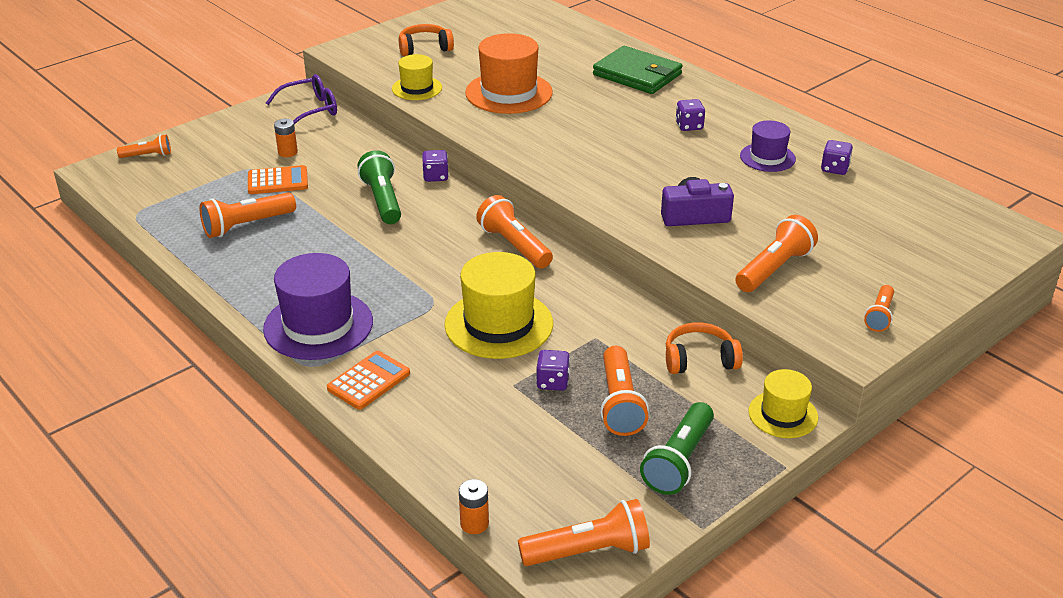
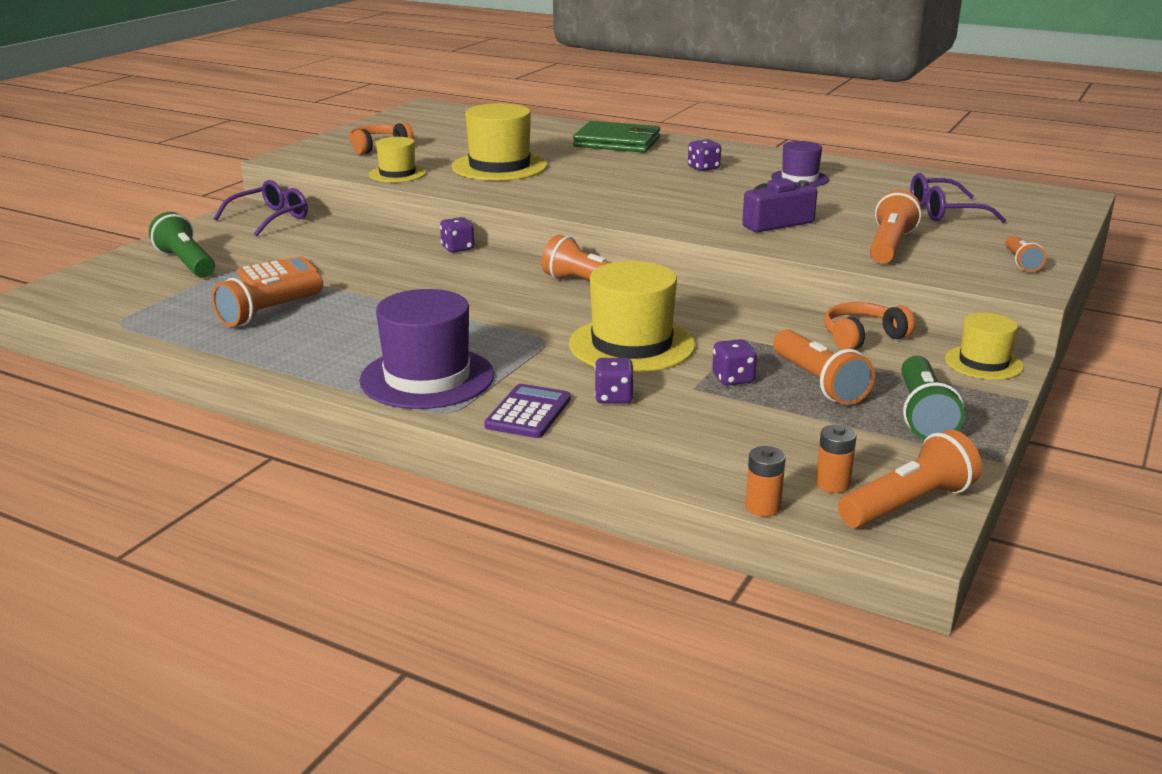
camera: 20 degrees left, 10 degrees down
orange flashlight [117,135,171,158] -> none
orange battery [274,119,298,157] -> orange battery moved to [816,425,857,493]
orange calculator [327,351,410,410] -> purple calculator [485,384,571,438]
green flashlight [358,150,401,224] -> green flashlight moved to [149,212,215,278]
orange hat [465,33,553,114] -> yellow hat [452,103,548,181]
purple dice [821,140,853,175] -> purple dice moved to [595,358,634,404]
none -> purple glasses [910,173,1006,223]

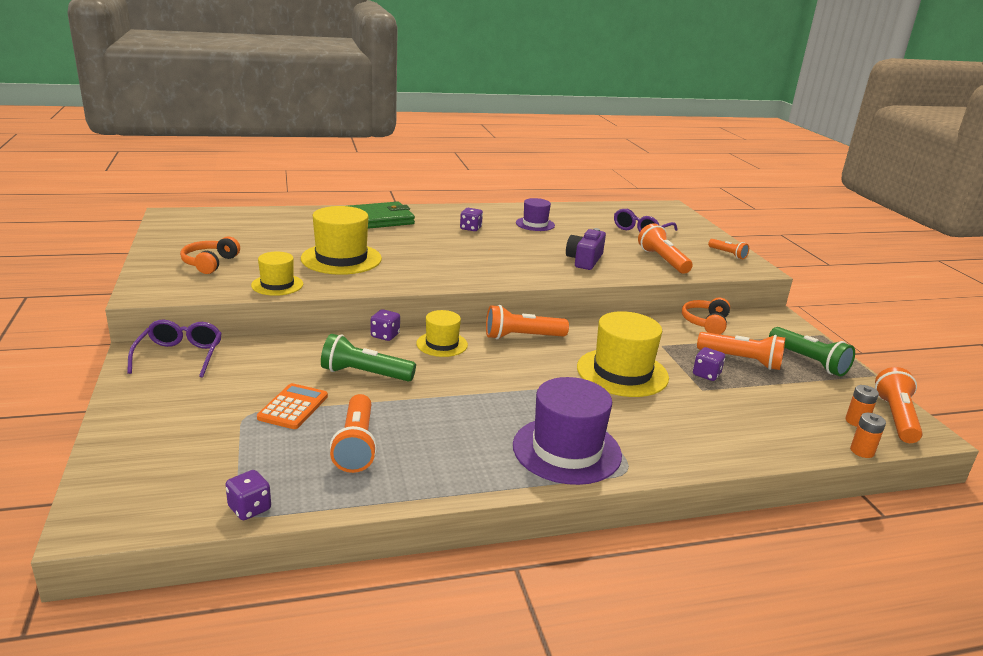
camera: 45 degrees left, 0 degrees up
green flashlight [149,212,215,278] -> green flashlight moved to [321,334,416,382]
purple calculator [485,384,571,438] -> none
purple dice [595,358,634,404] -> purple dice moved to [225,470,271,520]
yellow hat [945,313,1024,380] -> yellow hat moved to [416,310,468,357]

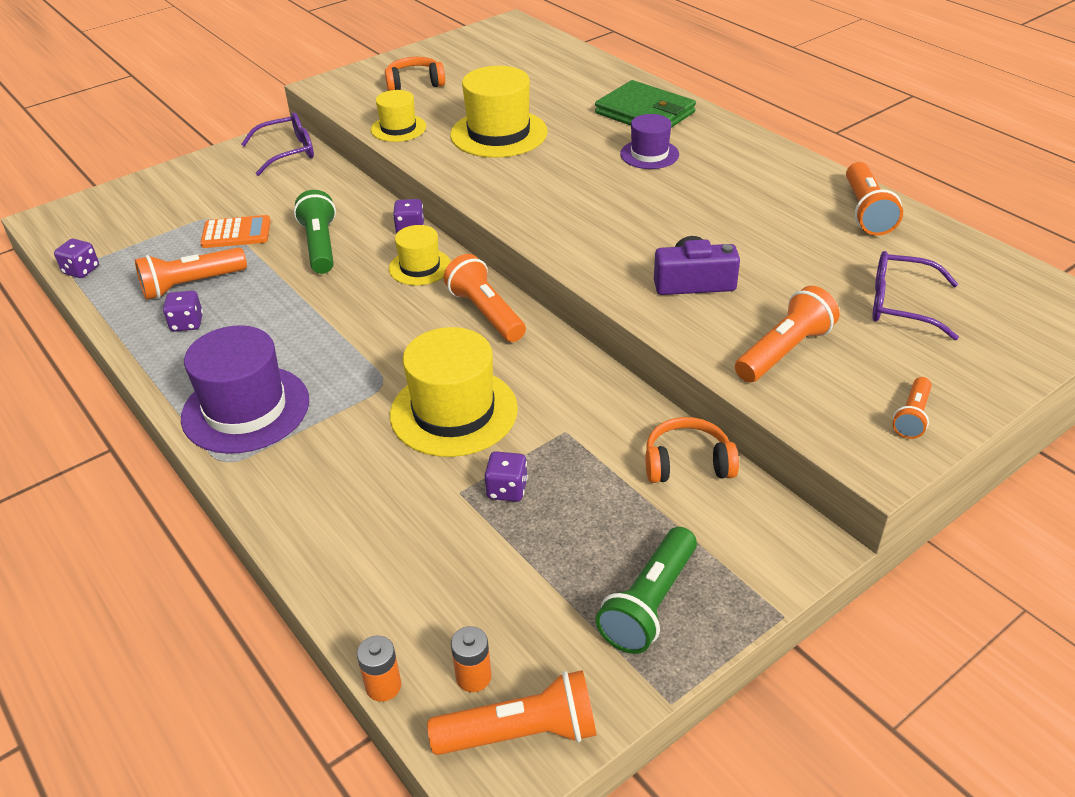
camera: 70 degrees right, 15 degrees up
purple dice [460,208,483,231] -> purple dice moved to [163,291,203,332]
purple hat [516,198,555,231] -> purple hat moved to [620,114,679,169]
orange flashlight [697,332,785,370] -> orange flashlight moved to [846,162,903,236]

